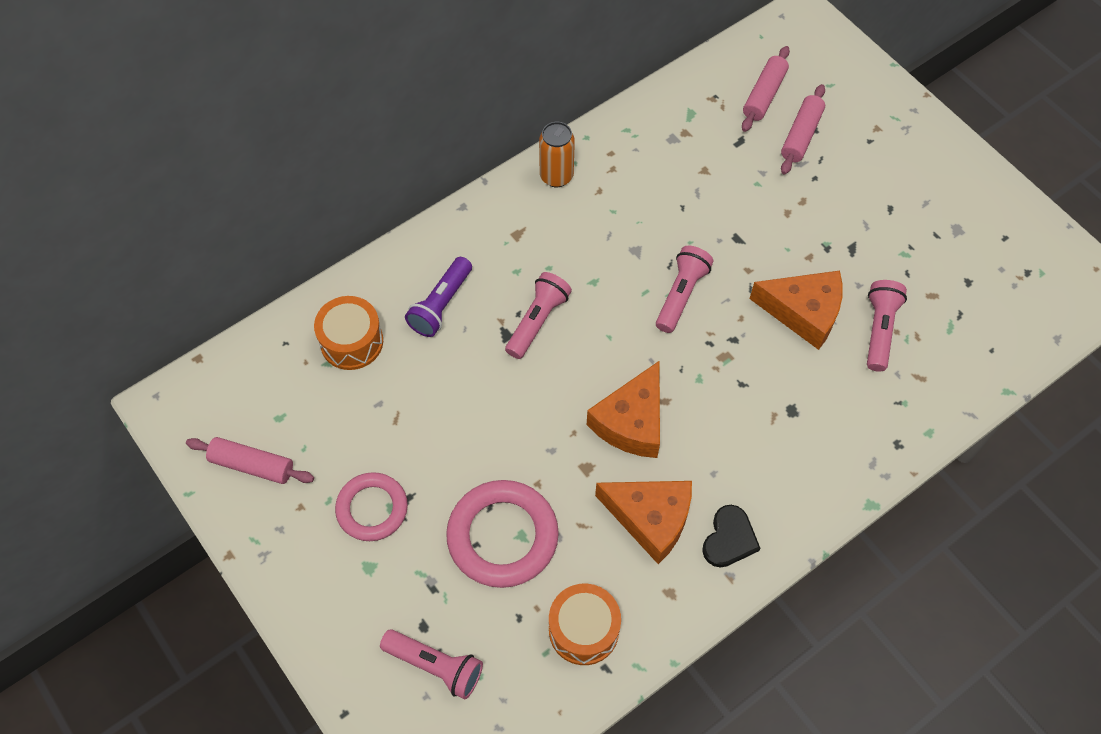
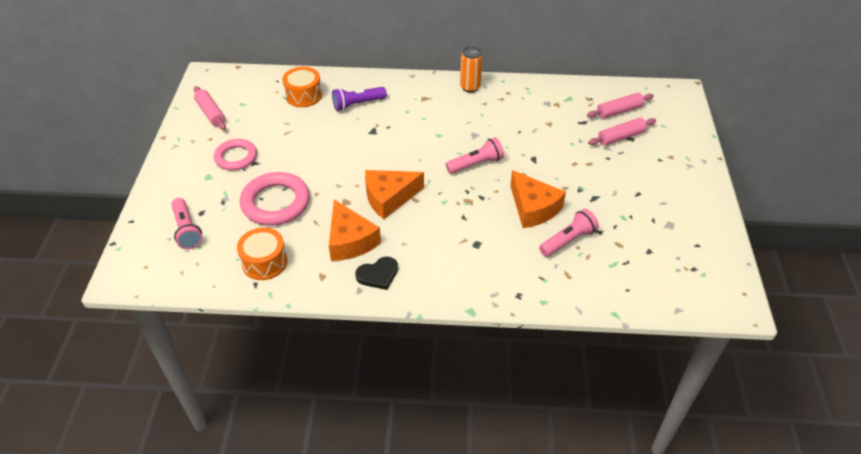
camera: 40 degrees right, 15 degrees down
pink flashlight [505,272,572,359] -> none

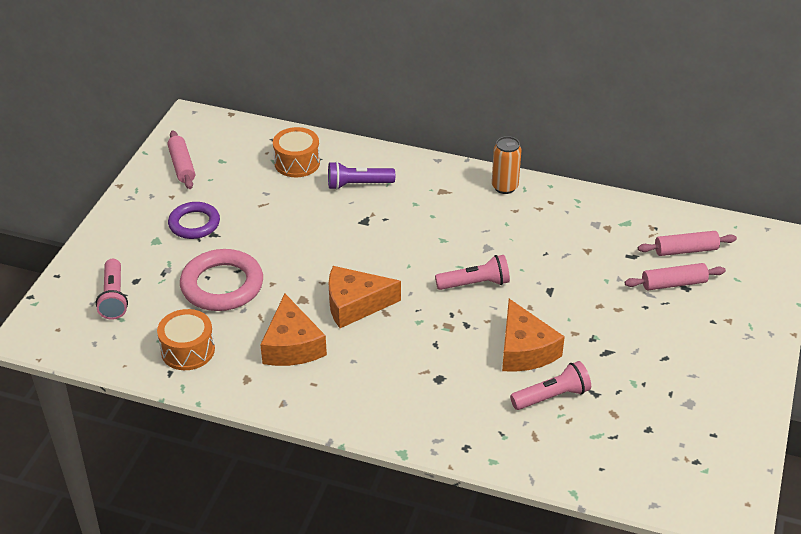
camera: 15 degrees right, 5 degrees down
pink ring [214,139,257,170] -> purple ring [168,202,220,239]
black heart [355,256,398,290] -> none

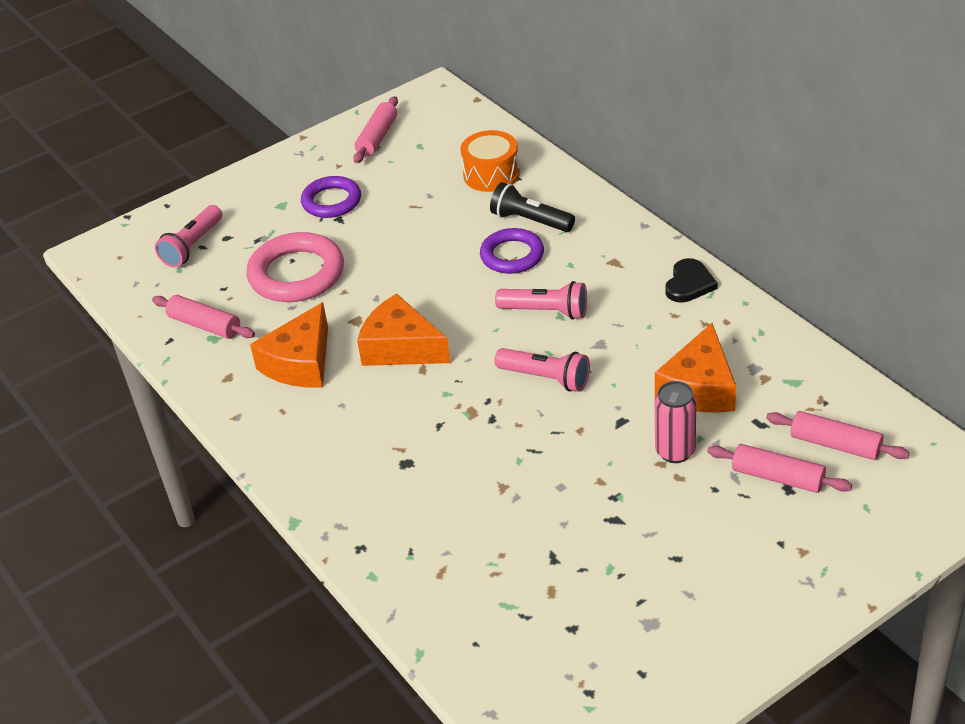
camera: 40 degrees right, 0 degrees up
orange drum [157,309,215,370] -> pink rolling pin [152,295,255,339]
purple flashlight [328,161,395,190] -> black flashlight [490,182,575,232]
orange can [492,136,521,194] -> black heart [665,258,718,303]
orange cheese [502,299,565,372] -> orange cheese moved to [655,323,736,413]
pink flashlight [510,361,591,410] -> pink flashlight moved to [495,281,587,320]
none -> purple ring [480,228,544,274]
none -> pink can [655,381,696,463]

